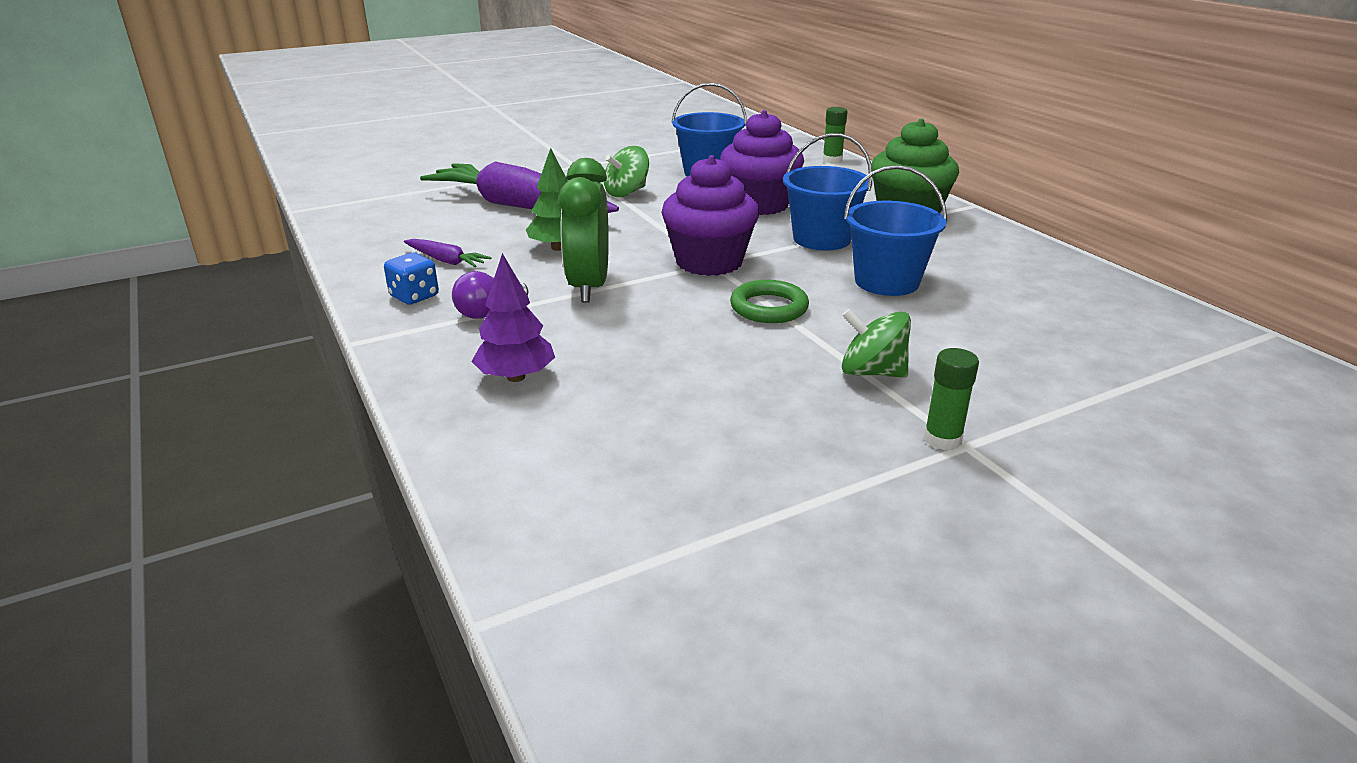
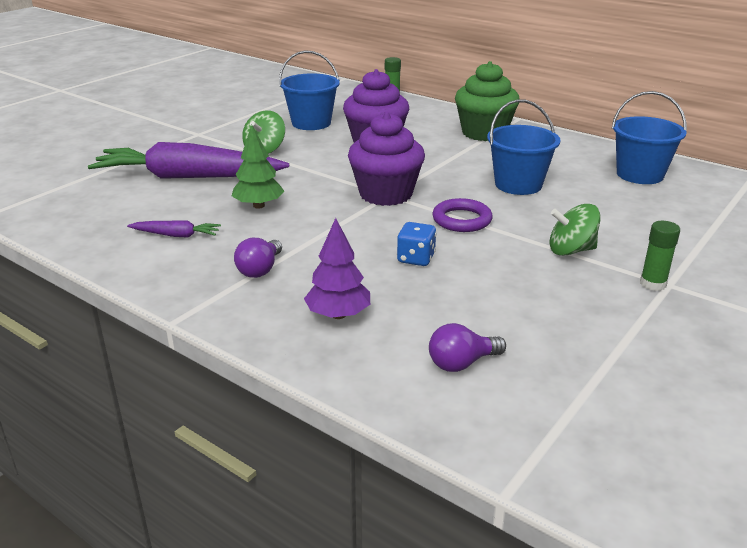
camera: 25 degrees left, 0 degrees up
blue dice [384,253,439,305] -> blue dice moved to [397,222,437,266]
green clock [559,158,609,303] -> none
green ring [730,280,809,323] -> purple ring [432,198,492,232]
blue bucket [783,133,873,251] -> blue bucket moved to [612,91,687,184]
none -> purple light bulb [429,323,506,372]

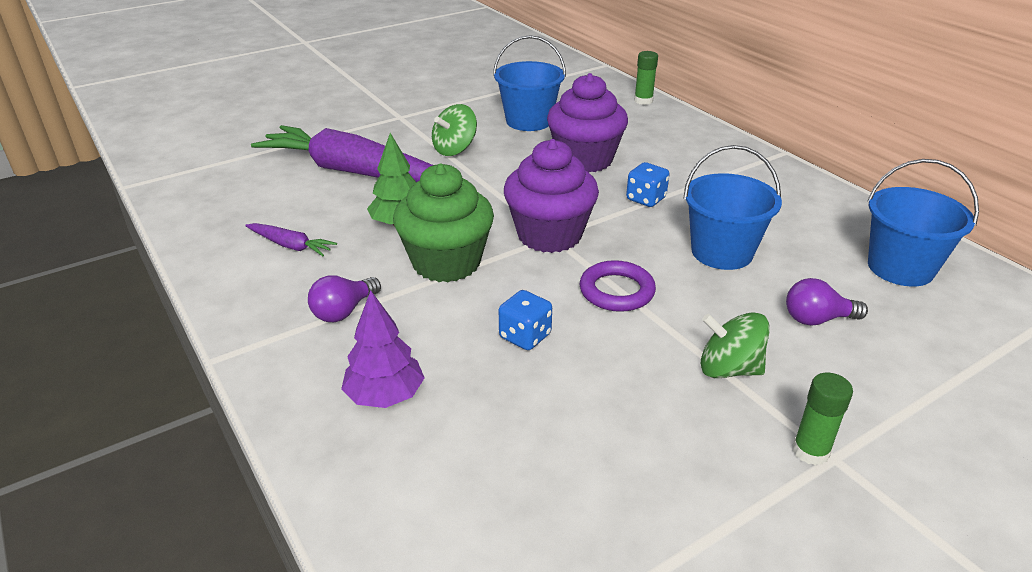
camera: 20 degrees right, 5 degrees up
purple light bulb [429,323,506,372] -> purple light bulb moved to [786,278,868,326]
green cupcake [455,61,519,141] -> green cupcake moved to [393,164,494,282]
none -> blue dice [626,162,670,207]

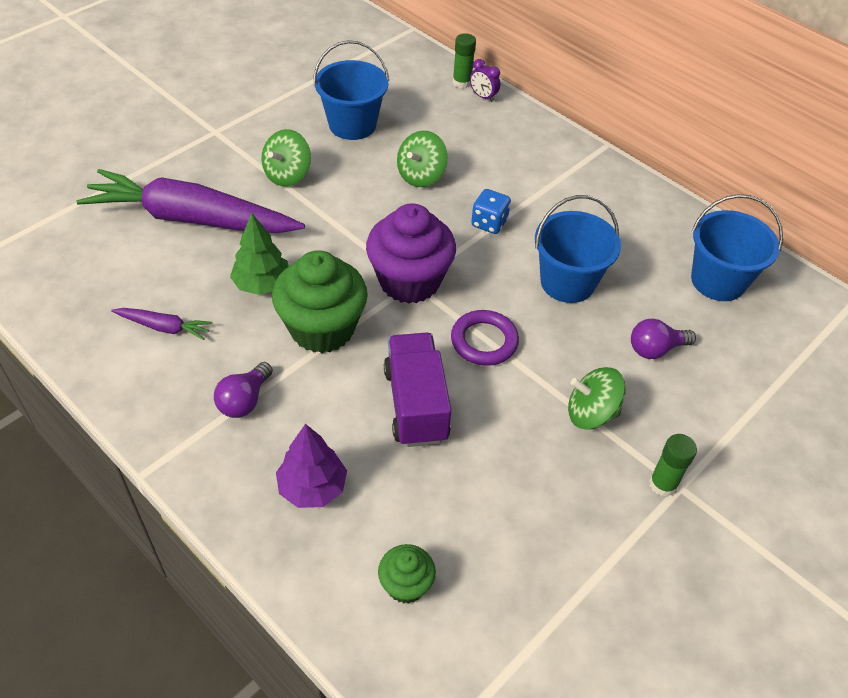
camera: 15 degrees left, 15 degrees up
blue dice [499,290,552,350] -> purple truck [384,332,451,447]
purple cupcake [547,73,628,173] -> green spinning top [397,130,448,187]
none -> green cupcake [378,544,436,604]
none -> purple clock [470,59,500,102]

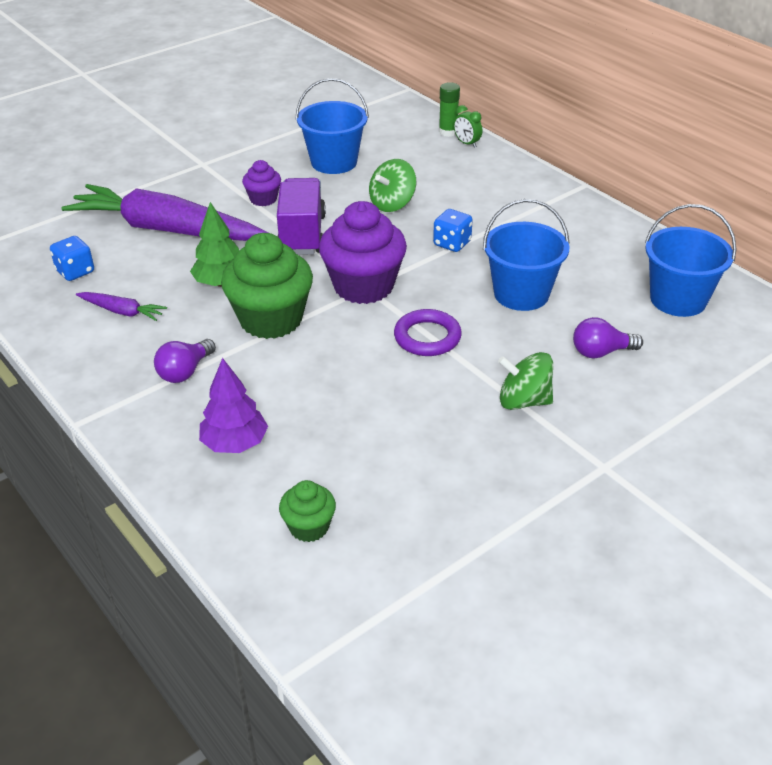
camera: 10 degrees right, 10 degrees down
green spinning top [261,129,311,187] -> purple cupcake [242,160,281,206]
purple truck [384,332,451,447] -> purple truck moved to [277,178,326,255]
purple clock [470,59,500,102] -> green clock [454,105,482,148]
green glue stick [649,434,697,497] -> none
none -> blue dice [50,236,94,281]

